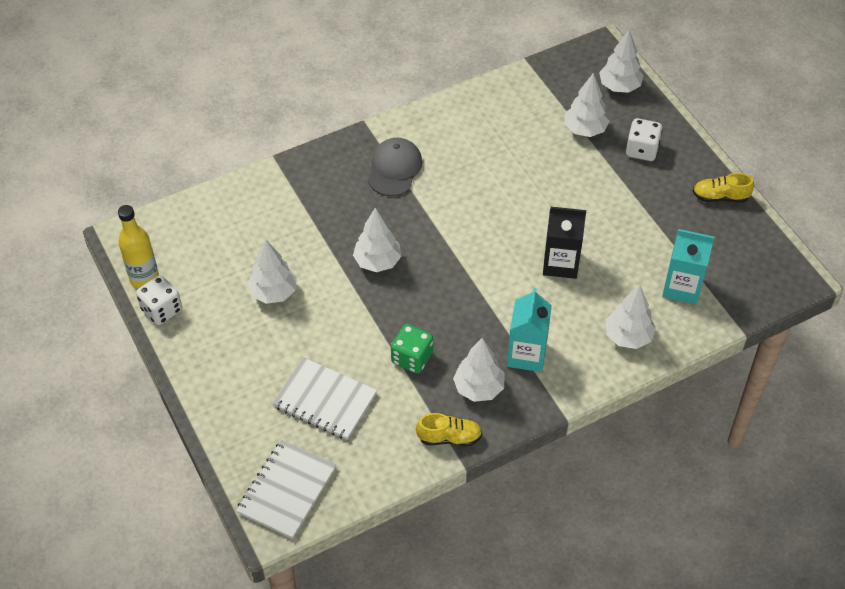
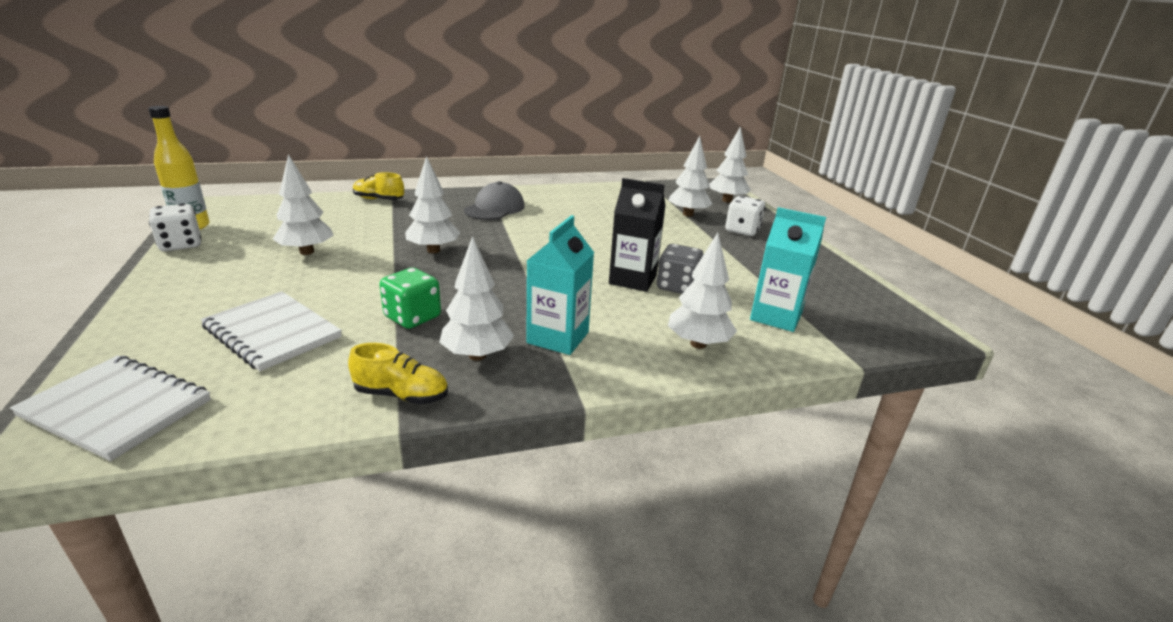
camera: 10 degrees right, 25 degrees down
white notebook [236,440,336,539] -> white notebook turned 75 degrees clockwise [10,355,211,461]
yellow shoe [693,173,754,203] -> yellow shoe moved to [353,172,404,200]
none -> grey dice [657,244,704,294]

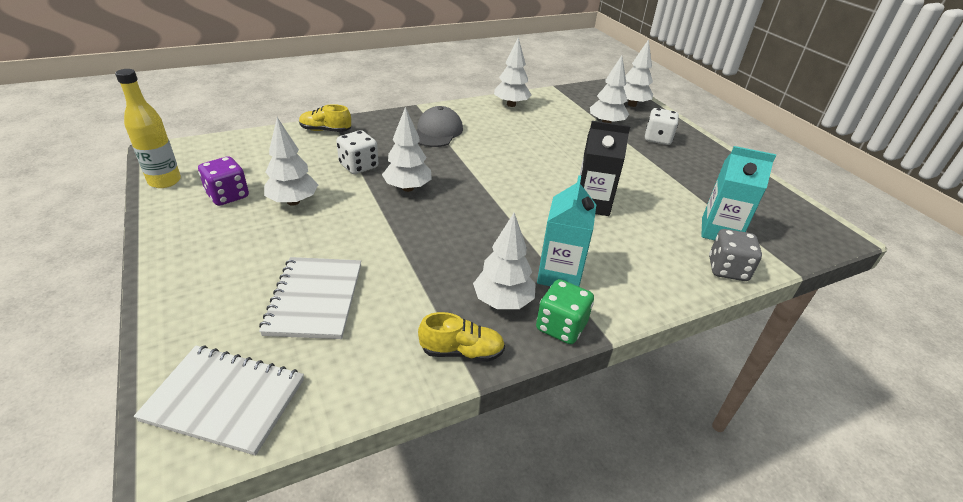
camera: 10 degrees left, 10 degrees up
white dice [149,203,202,251] -> white dice moved to [336,130,378,174]
white notebook [201,291,342,371] -> white notebook turned 60 degrees clockwise [259,257,361,339]
green dice [379,268,441,329] -> green dice moved to [536,279,594,344]
grey dice [657,244,704,294] -> grey dice moved to [709,229,762,281]
white tree [668,233,737,349] -> white tree moved to [494,37,531,107]
none -> purple dice [198,156,249,206]

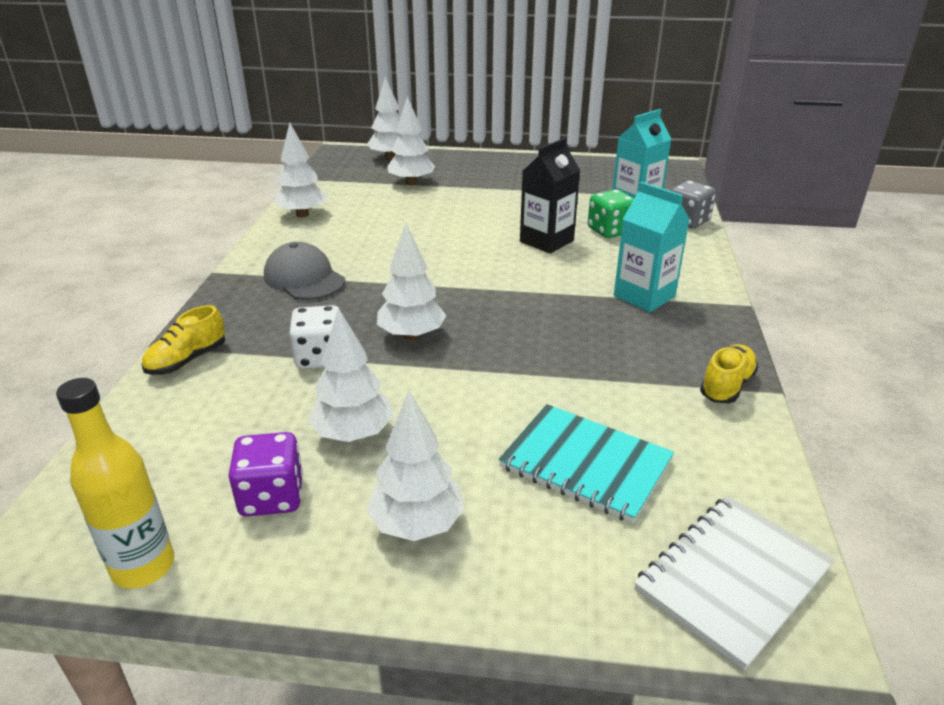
camera: 55 degrees left, 5 degrees down
white notebook [259,257,361,339] -> turquoise notebook [498,404,674,523]
white tree [473,213,536,309] -> white tree moved to [366,390,465,541]
green dice [536,279,594,344] -> green dice moved to [588,190,634,238]
white dice [645,108,679,145] -> none

